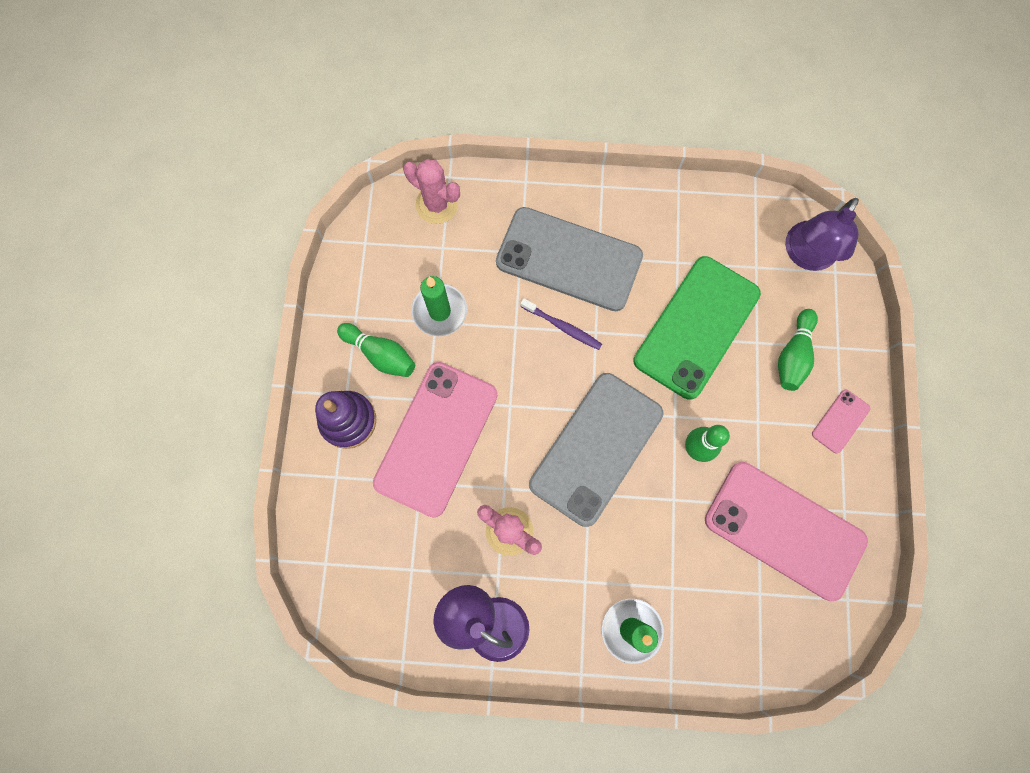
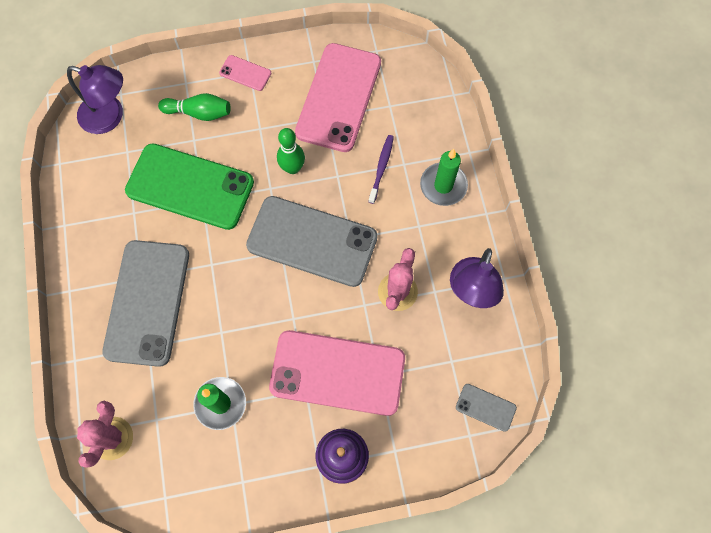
camera: 105 degrees left, 5 degrees down
green bowling pin [337,323,415,377] -> none
purple toothbrush [520,298,602,350] -> purple toothbrush moved to [368,135,394,204]
none -> grey phone [456,384,517,432]

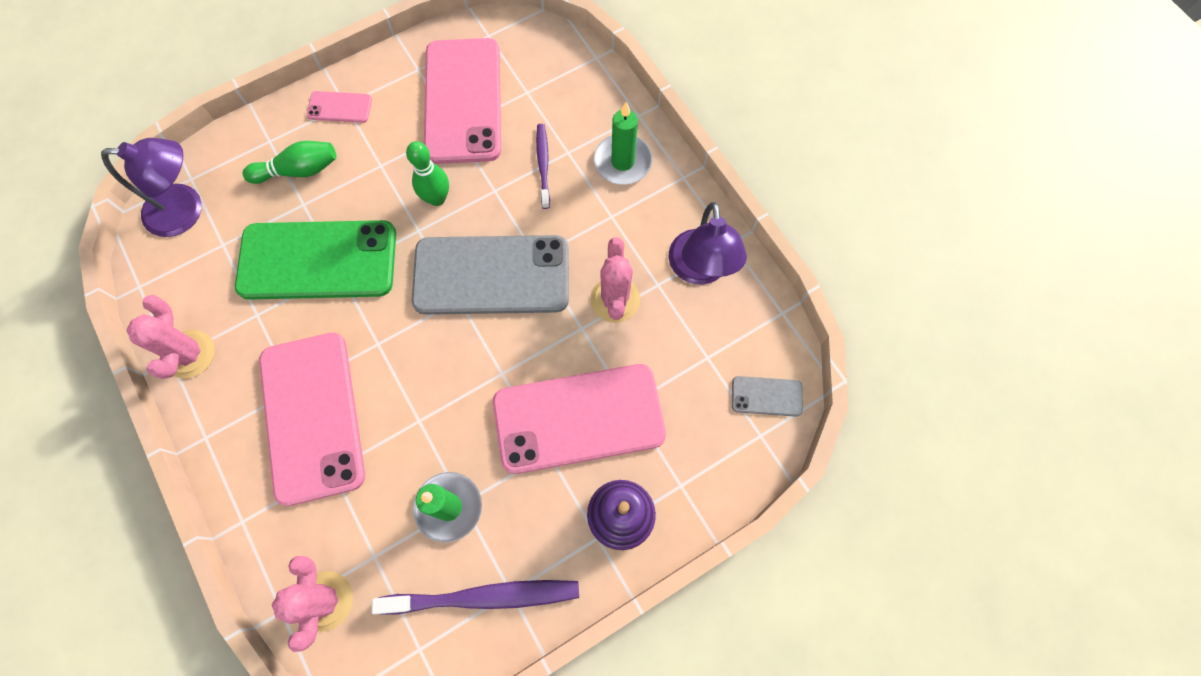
camera: 20 degrees left, 0 degrees up
grey phone [102,240,189,367] -> pink phone [259,333,365,506]
none -> pink cactus [127,295,215,379]
none -> purple toothbrush [372,580,579,615]

